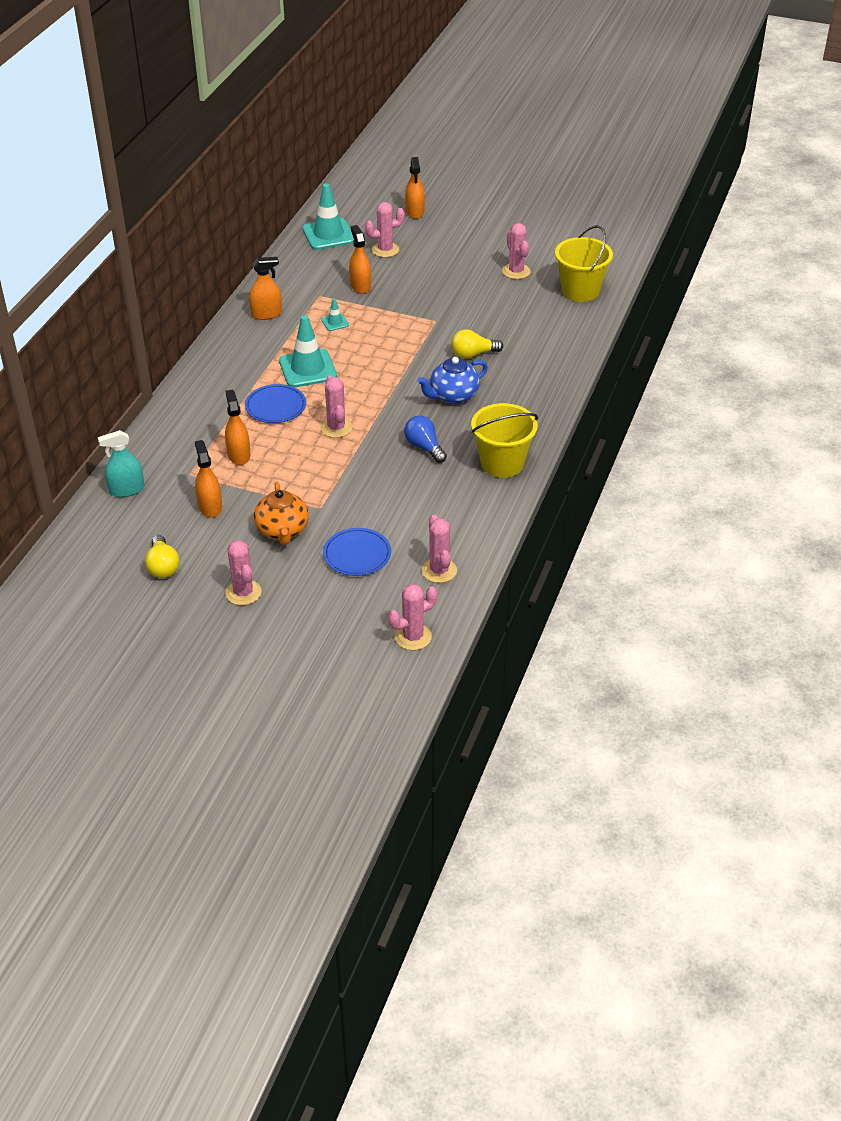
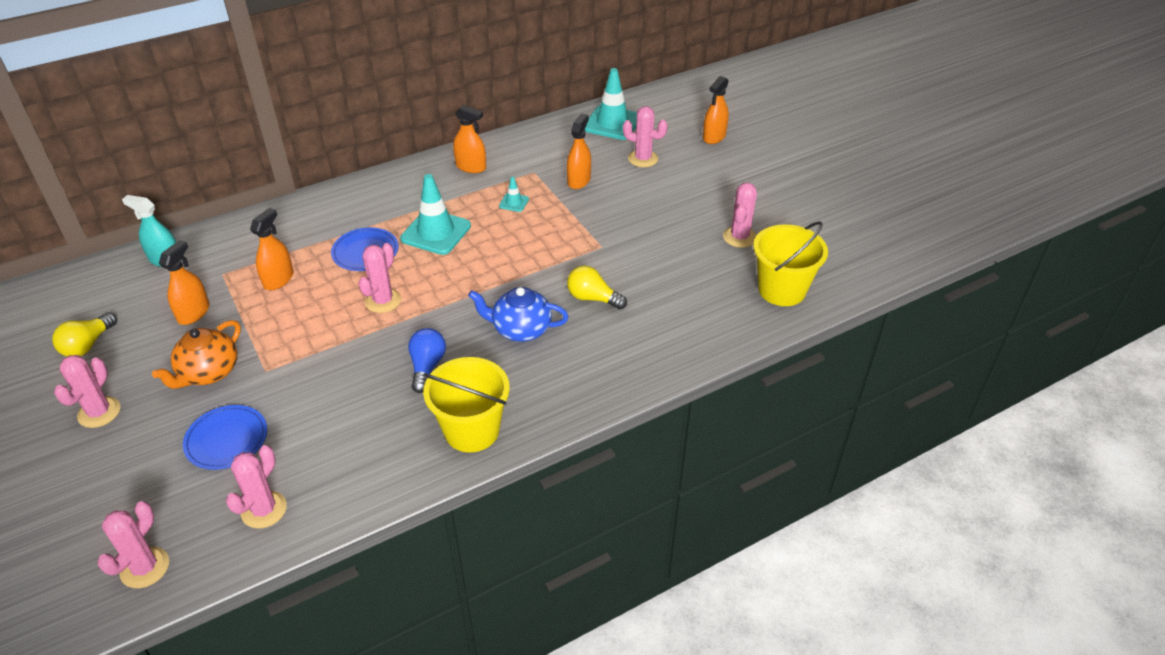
camera: 40 degrees right, 0 degrees up
pink cactus [388,584,437,650] -> pink cactus turned 75 degrees counterclockwise [97,501,169,588]

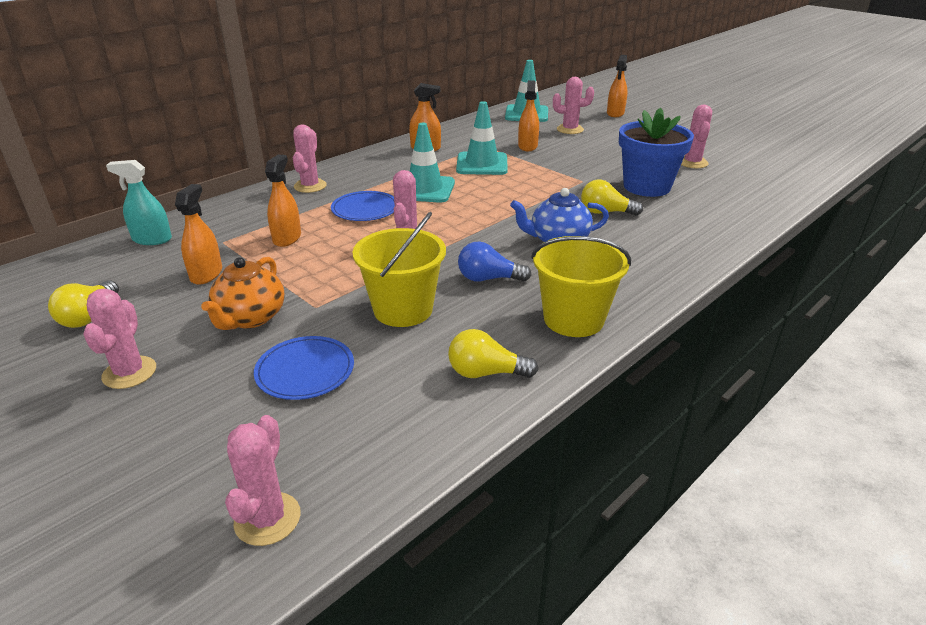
camera: 15 degrees left, 10 degrees down
pink cactus [226,445,287,529] -> pink cactus moved to [293,125,327,193]
blue light bulb [408,328,446,393] -> blue light bulb turned 75 degrees counterclockwise [458,241,531,282]
turquoise traffic cone [499,176,529,212] -> turquoise traffic cone [456,101,508,175], size x2.14
yellow bucket [753,221,828,306] -> yellow bucket moved to [353,212,446,327]
none -> yellow light bulb [448,329,538,378]
none -> blue flower pot [619,107,694,197]

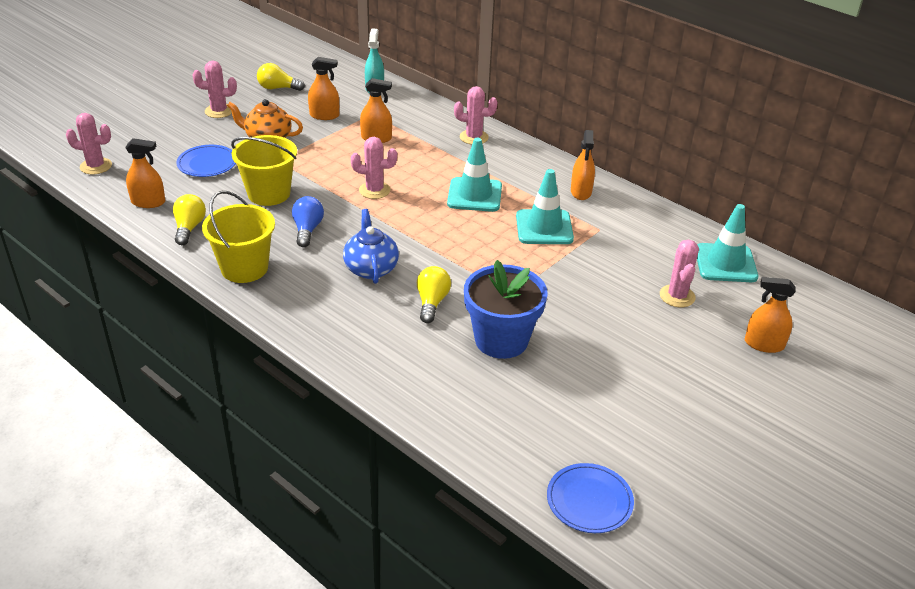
camera: 85 degrees right, 5 degrees up
blue plate [331,191,395,221] -> blue plate moved to [547,463,634,533]
orange spray bottle [518,80,539,151] -> orange spray bottle moved to [125,138,165,208]
pink cactus [681,105,712,168] -> none

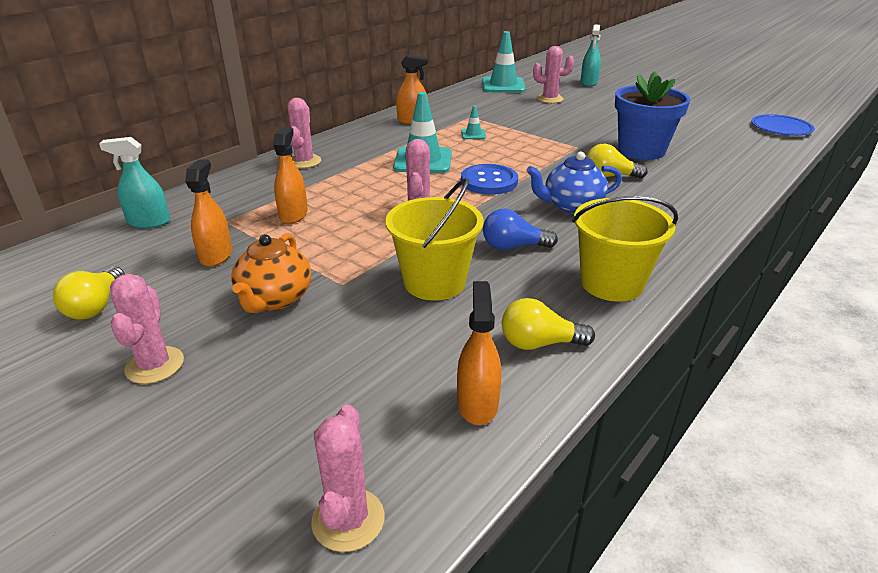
camera: 90 degrees left, 5 degrees down
blue plate [176,145,236,177] -> none
turquoise traffic cone [516,169,574,244] -> turquoise traffic cone [461,106,486,139], size x0.47
orange spray bottle [745,277,796,353] -> turquoise spray bottle [581,25,601,87]
none -> blue button [461,164,518,195]

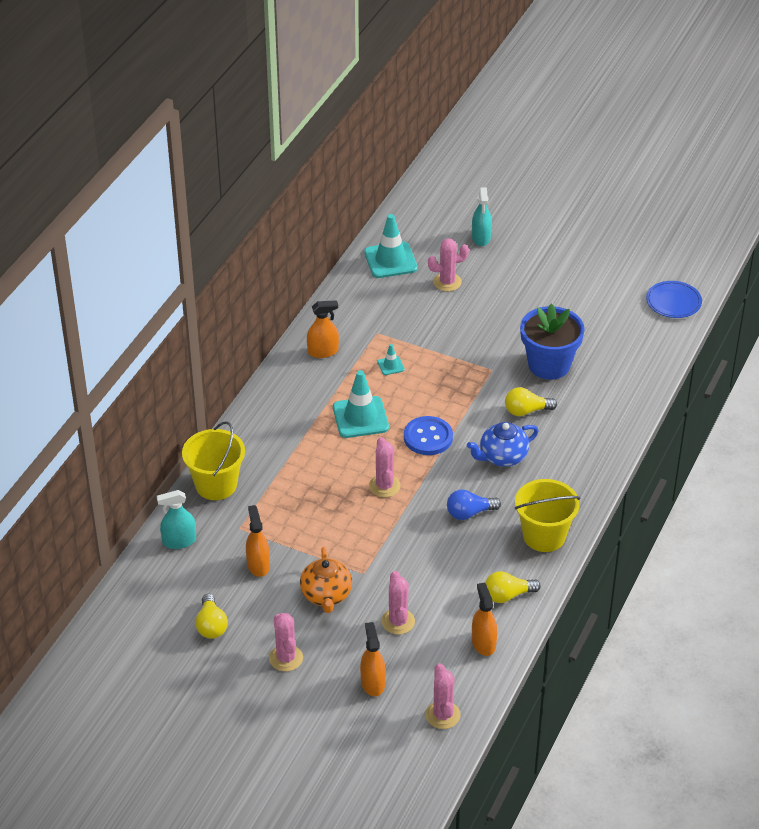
camera: 15 degrees left, 10 degrees up
orange spray bottle [273,127,308,224] -> orange spray bottle moved to [360,622,386,696]
pink cactus [287,98,321,168] -> pink cactus moved to [382,571,415,634]
yellow bucket [385,178,484,301] -> yellow bucket moved to [182,421,245,500]

